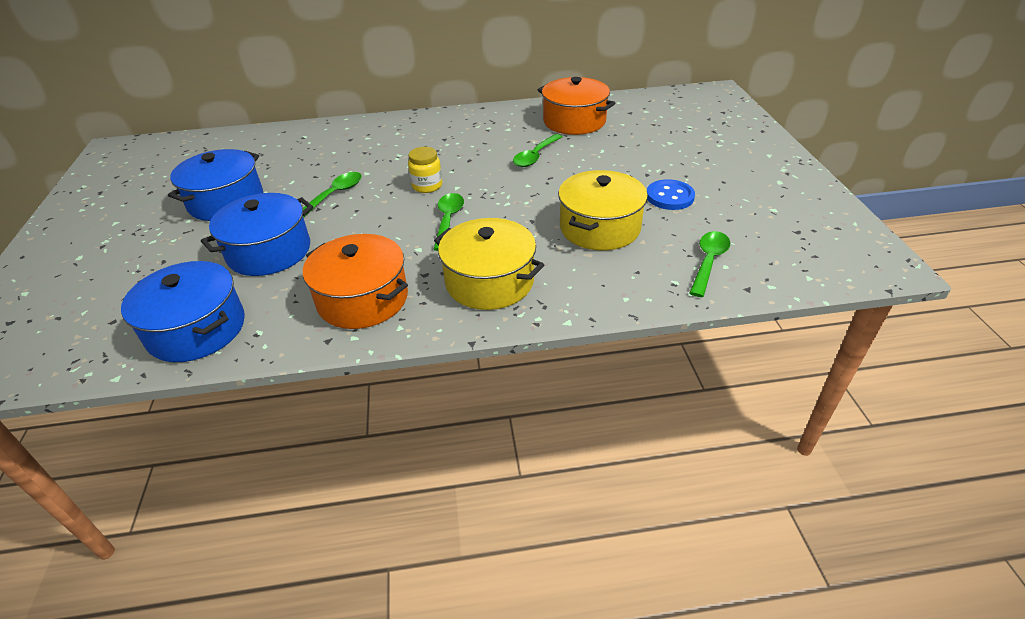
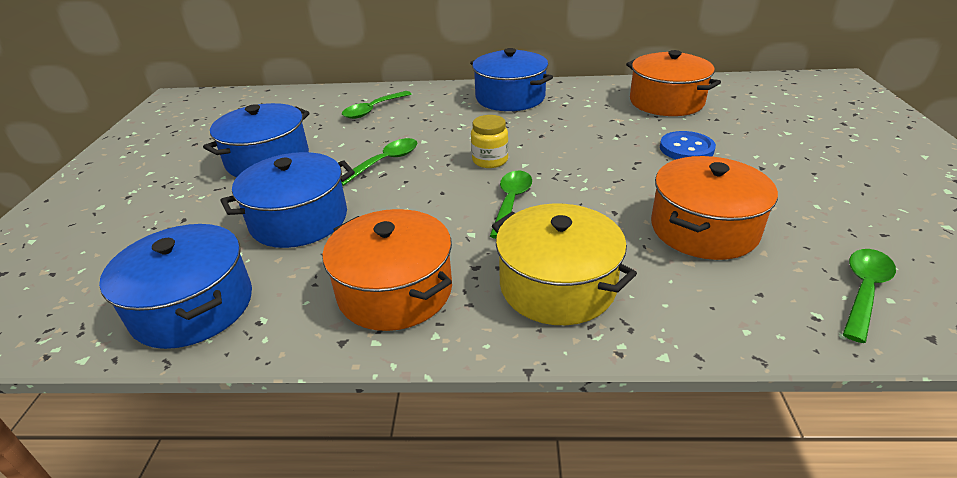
camera: 10 degrees right, 5 degrees down
green spoon [513,134,562,167] -> green spoon moved to [342,91,411,119]
yellow pot [558,170,648,250] -> orange pot [651,156,778,260]
blue button [647,179,695,210] -> blue button moved to [660,131,716,159]
none -> blue pot [470,48,553,111]

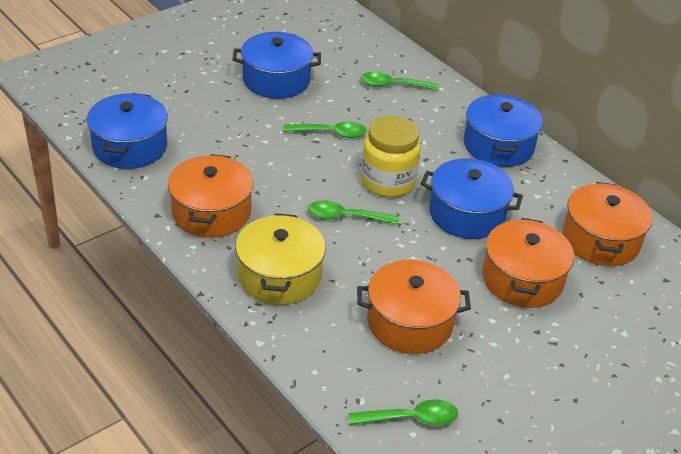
camera: 45 degrees right, 5 degrees up
blue pot [220,152,355,248] -> blue pot moved to [421,158,523,239]
yellow jar [471,115,509,168] -> yellow jar [361,115,421,197], size x1.72
green spoon [490,171,532,239] -> green spoon turned 150 degrees counterclockwise [308,200,399,225]
blue button [660,131,716,159] -> orange pot [482,218,574,308]

